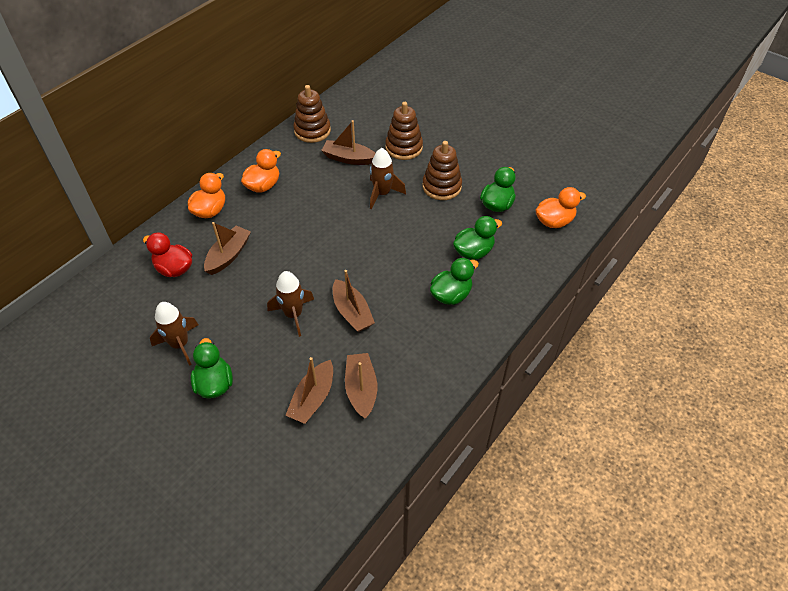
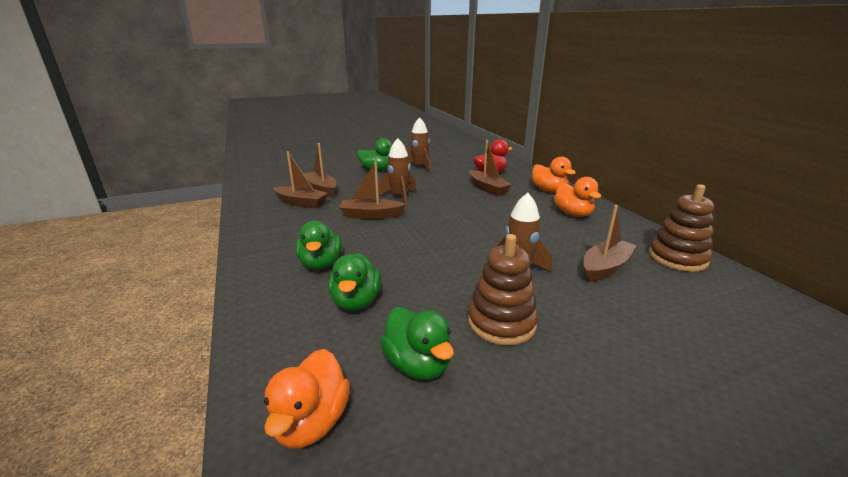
camera: 120 degrees right, 25 degrees down
brown stacking toy [385,102,423,160] -> none

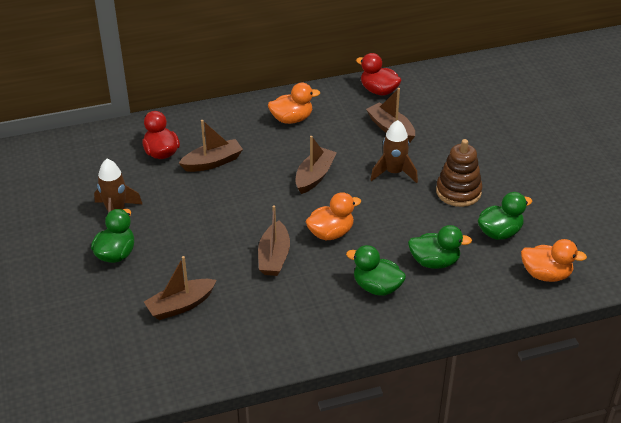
camera: 85 degrees left, 15 degrees up
brown boat [273,151,328,208] -> brown boat moved to [295,136,337,194]
green duck [296,221,342,270] -> green duck turned 150 degrees counterclockwise [346,245,406,296]
brown rocket [378,138,416,206] -> none
orange duck [532,157,576,193] -> orange duck moved to [306,192,361,240]
brown stacking toy [649,184,714,272] -> red duck [356,53,402,96]

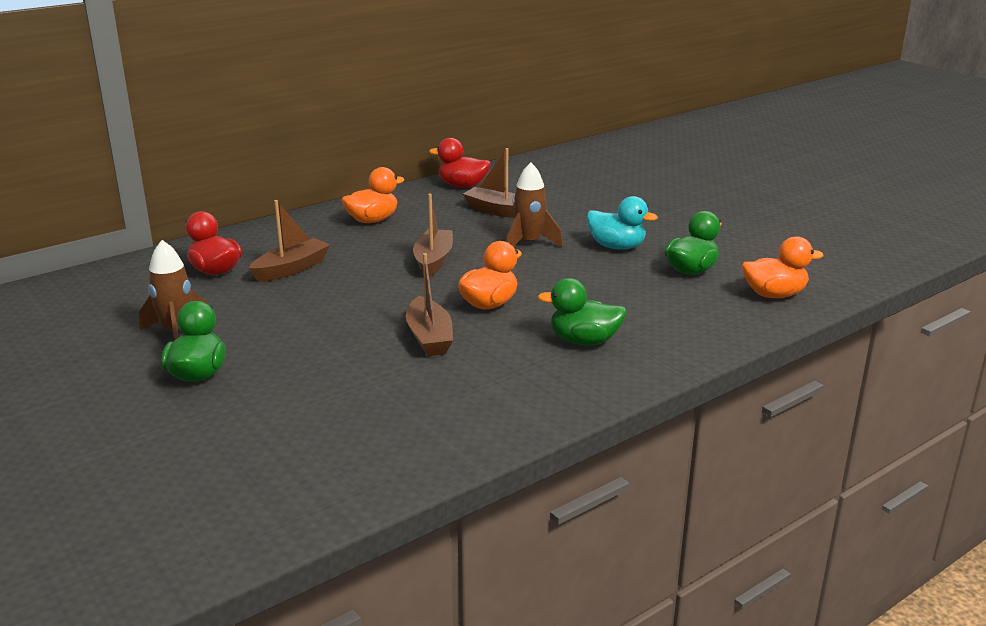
camera: 20 degrees left, 15 degrees down
brown boat [144,256,217,320] -> none
green duck [408,225,472,269] -> none
brown stacking toy [436,139,483,207] -> turquoise duck [587,196,658,250]

